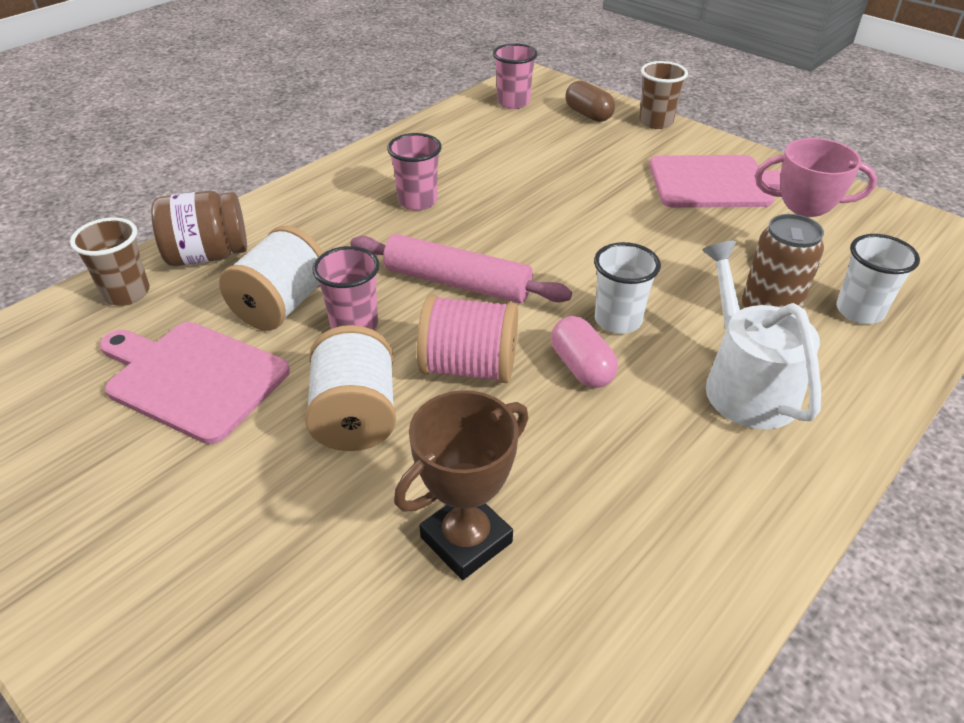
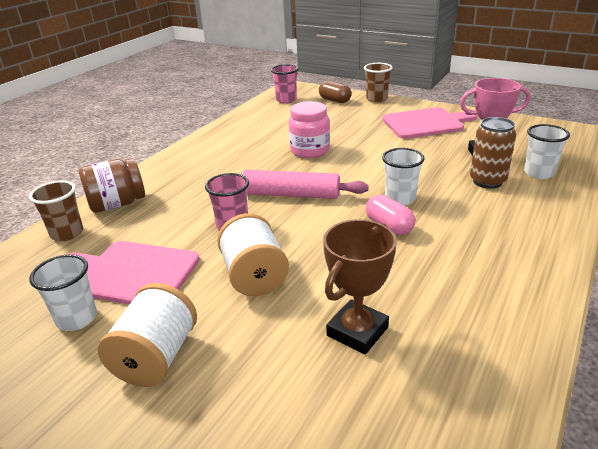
camera: 10 degrees left, 10 degrees down
white spool [219,226,323,331] -> white spool moved to [98,283,197,387]
pink cup [387,133,442,211] -> none
pink spool [417,294,518,383] -> none
white watering can [702,241,821,429] -> none
none -> white cup [29,254,97,331]
none -> pink jar [289,101,330,158]

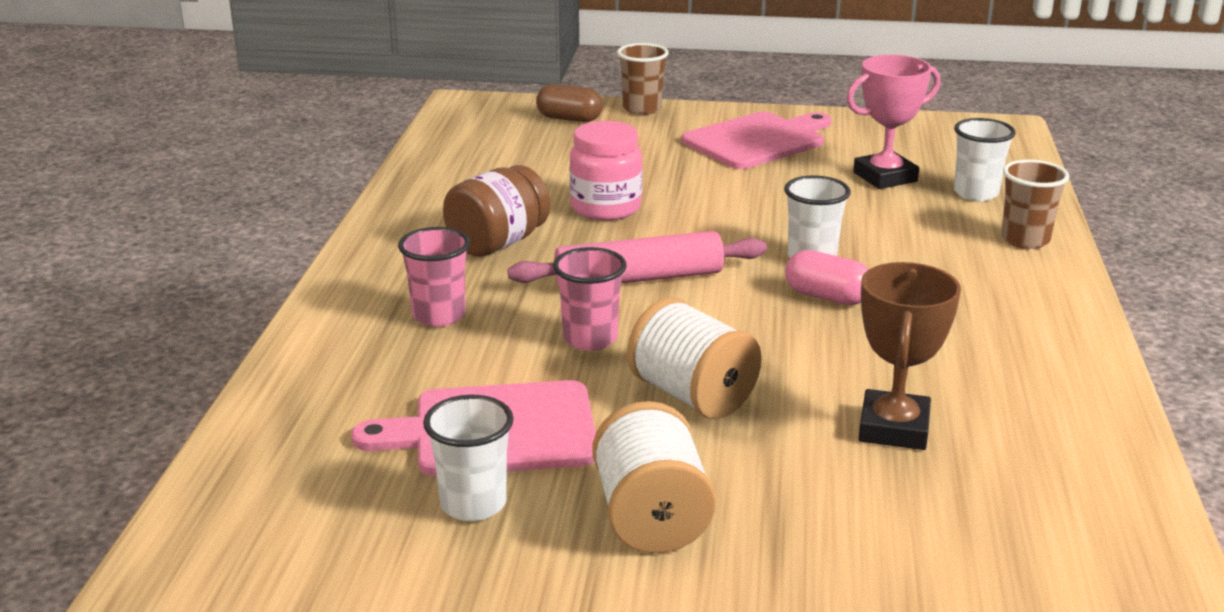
camera: 25 degrees left, 5 degrees down
brown cup [29,180,83,241] -> brown cup moved to [1001,159,1069,249]
brown jar [79,158,145,213] -> brown jar moved to [443,165,550,257]
pink cup [271,64,299,104] -> pink cup moved to [398,227,470,327]
brown can [470,117,516,189] -> none

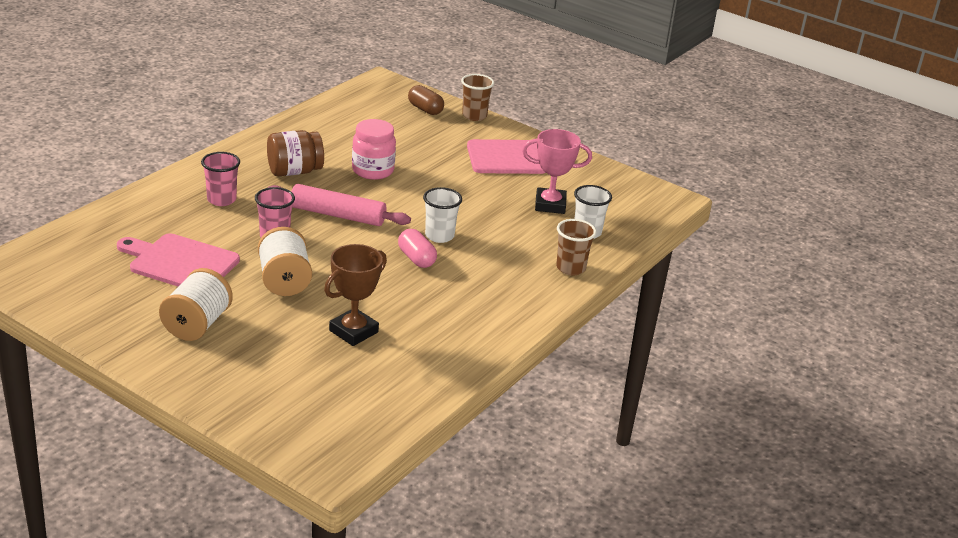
camera: 25 degrees right, 5 degrees up
white cup [423,395,514,521] -> none

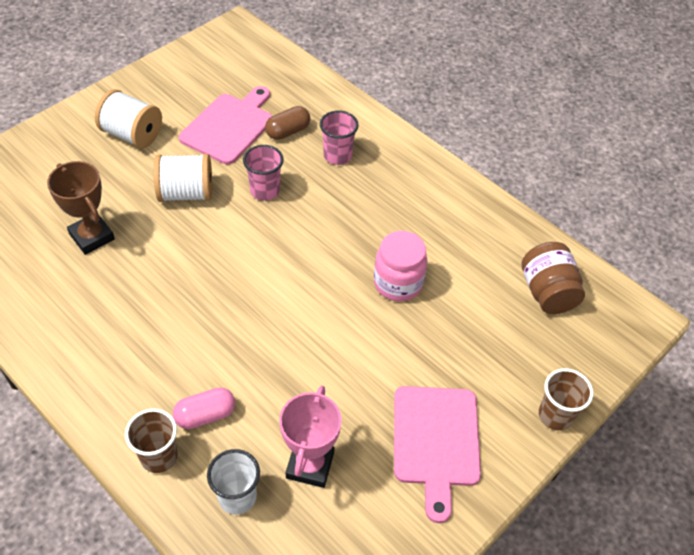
camera: 100 degrees right, 20 degrees up
brown jar [267,130,324,176] -> brown jar moved to [522,242,585,314]
pink rolling pin [267,184,411,226] -> none
pink capsule [398,229,437,268] -> pink capsule moved to [173,387,235,429]
brown capsule [408,85,444,115] -> brown capsule moved to [265,106,310,140]
white cup [423,187,462,243] -> none

